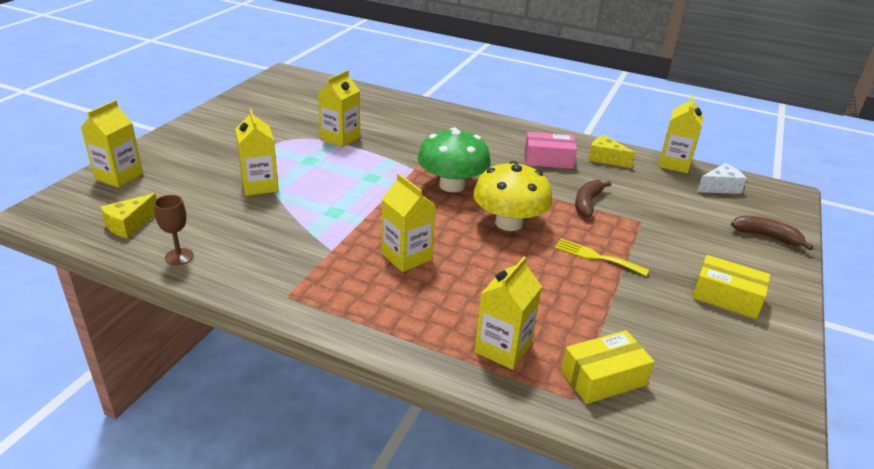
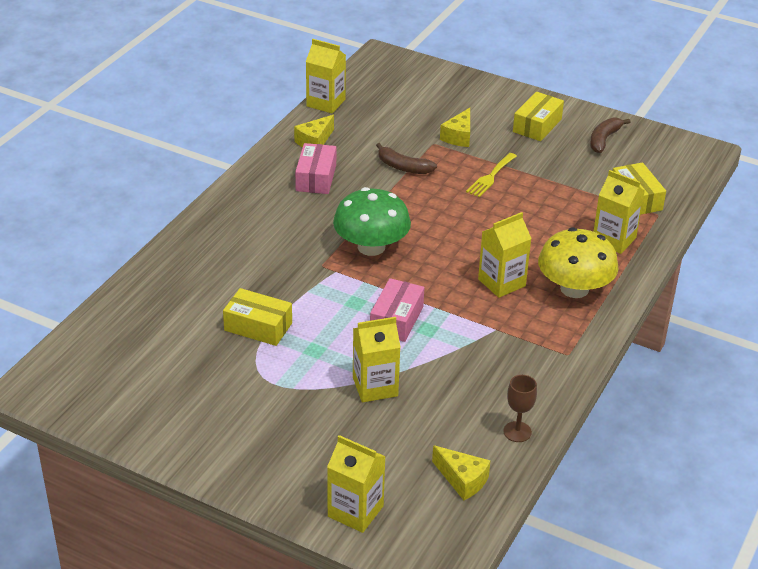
camera: 85 degrees left, 5 degrees up
yellow carton [318,70,360,148] -> yellow box [223,288,292,346]
yellow mushroom [473,161,553,231] -> yellow mushroom moved to [538,227,618,298]
white cheese [697,163,747,194] -> none
brown banana [731,216,813,250] -> brown banana moved to [590,117,630,153]
none -> pink box [370,278,424,342]
none -> yellow cheese [440,108,470,147]

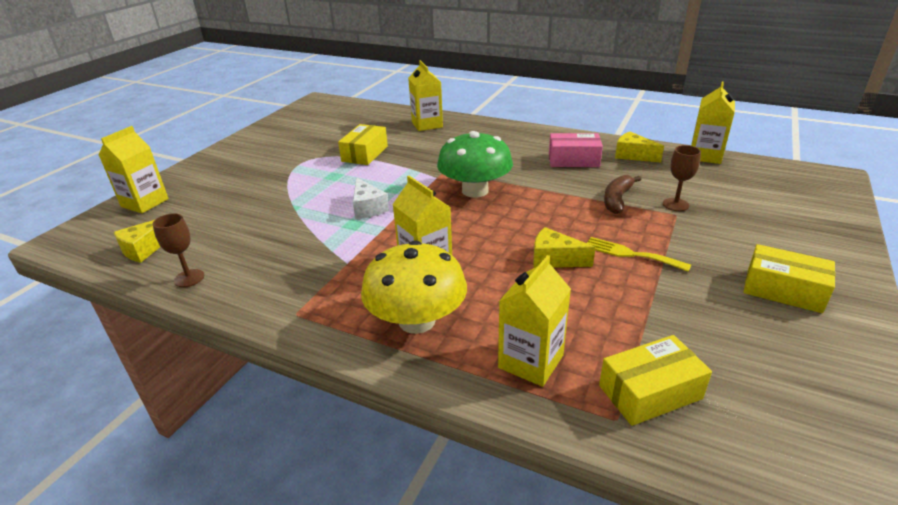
camera: 90 degrees right, 5 degrees down
yellow carton [353,317,401,402] -> yellow carton moved to [408,60,443,131]
pink box [370,278,424,342] -> white cheese [353,178,389,219]
yellow cheese [440,108,470,147] -> yellow cheese moved to [533,227,596,268]
brown banana [590,117,630,153] -> none
none -> brown goblet [663,145,701,211]

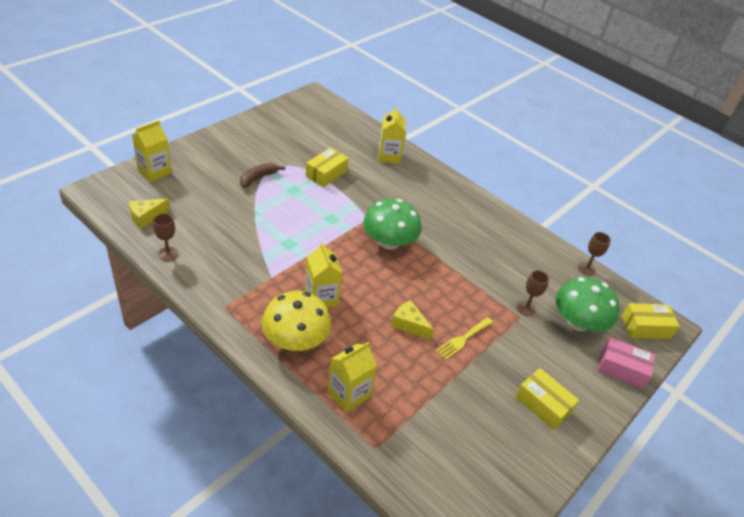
camera: 10 degrees right, 10 degrees up
white cheese [353,178,389,219] -> none
pink box [549,133,603,167] -> pink box moved to [598,337,655,389]
yellow fork [587,237,691,272] -> yellow fork turned 90 degrees counterclockwise [436,317,493,360]
yellow box [599,335,712,426] -> yellow box moved to [621,303,680,339]
brown banana [604,175,641,214] -> brown banana moved to [240,163,285,188]
yellow cheese [615,132,664,163] -> none
yellow carton [691,82,735,164] -> brown goblet [578,232,611,275]
none -> green mushroom [556,277,620,331]

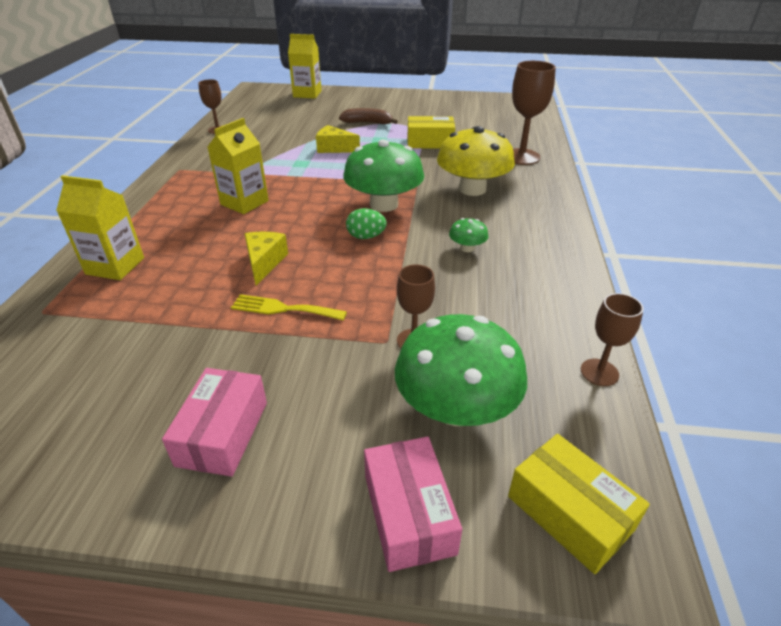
camera: 60 degrees right, 5 degrees down
yellow cheese [129,198,170,229] -> yellow cheese moved to [316,125,360,153]
yellow mushroom [262,291,331,351] -> yellow mushroom moved to [437,126,515,196]
yellow carton [378,106,406,164] -> brown goblet [512,61,556,165]
yellow box [515,368,579,430] -> pink box [162,368,267,476]
none -> green egg [346,208,387,239]
none -> green mushroom [449,218,488,252]

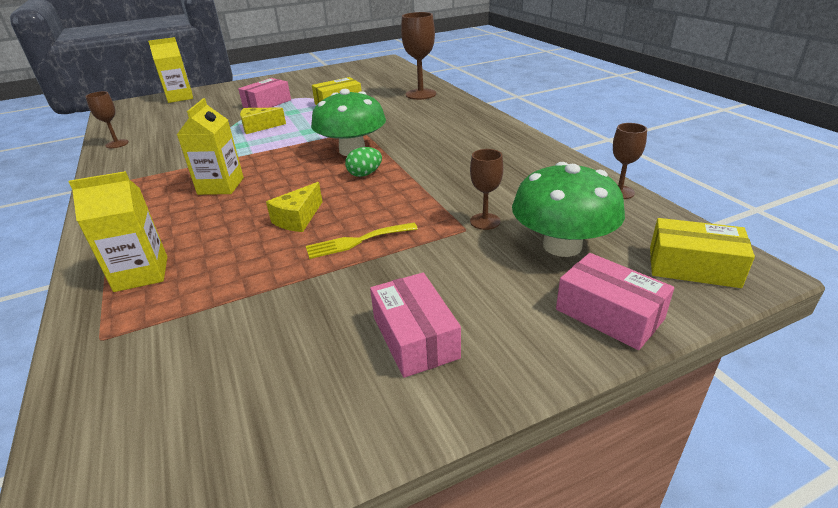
camera: 30 degrees left, 5 degrees down
yellow cheese [244,232,288,285] -> yellow cheese turned 120 degrees counterclockwise [266,182,323,232]
brown banana [339,108,398,124] -> pink box [238,78,291,108]
yellow mushroom [437,126,515,196] -> none
green mushroom [449,218,488,252] -> none

